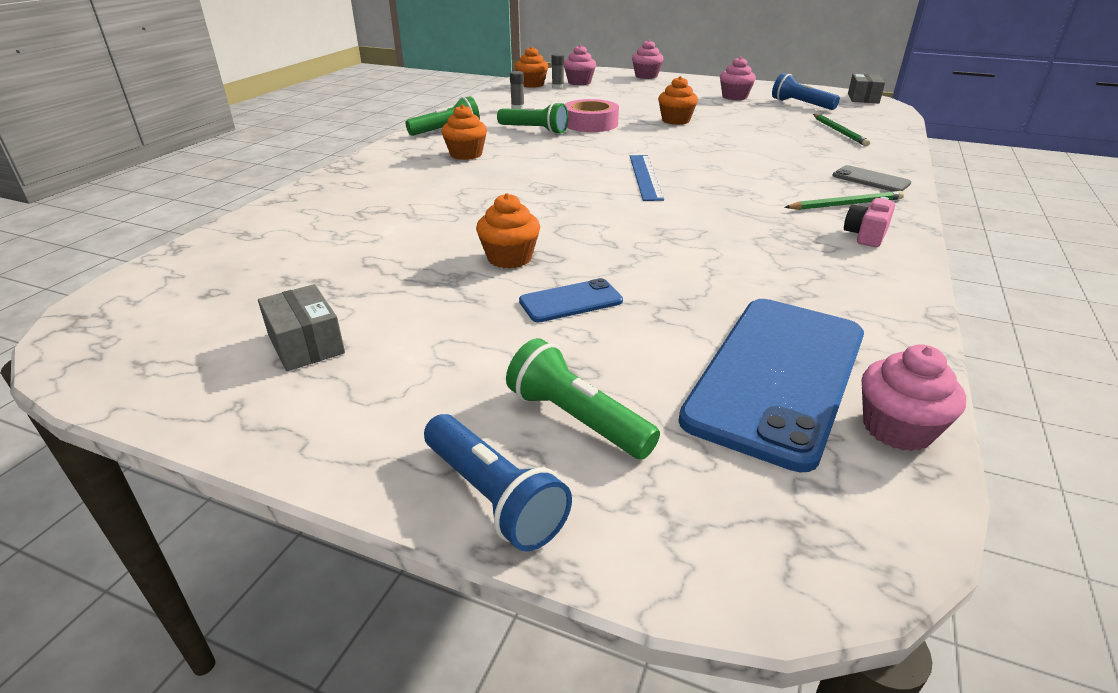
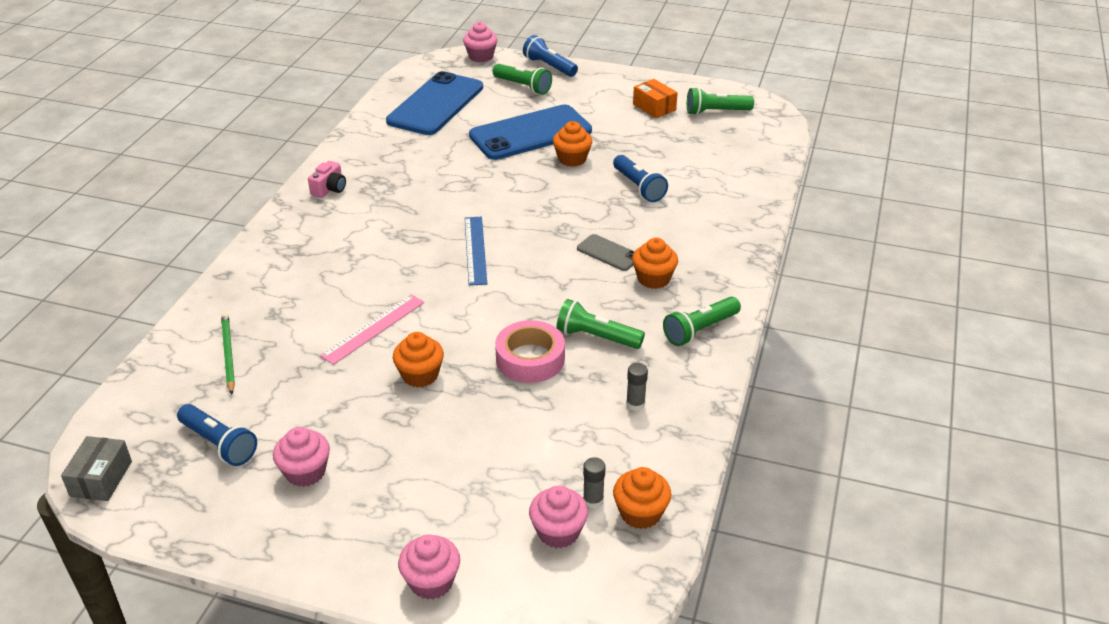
camera: 175 degrees right, 5 degrees up
grey box [258,284,345,371] -> orange box [633,79,678,118]
blue phone [519,278,623,322] -> blue phone [469,104,592,160], size x2.18
green pencil [785,191,904,210] -> none
grey phone [832,165,911,191] -> grey phone moved to [577,234,635,271]
pink cupcake [862,344,966,451] -> pink cupcake moved to [463,22,497,62]
none -> pink ruler [320,294,424,365]
none -> blue flashlight [613,155,668,202]
none -> green flashlight [687,87,754,115]

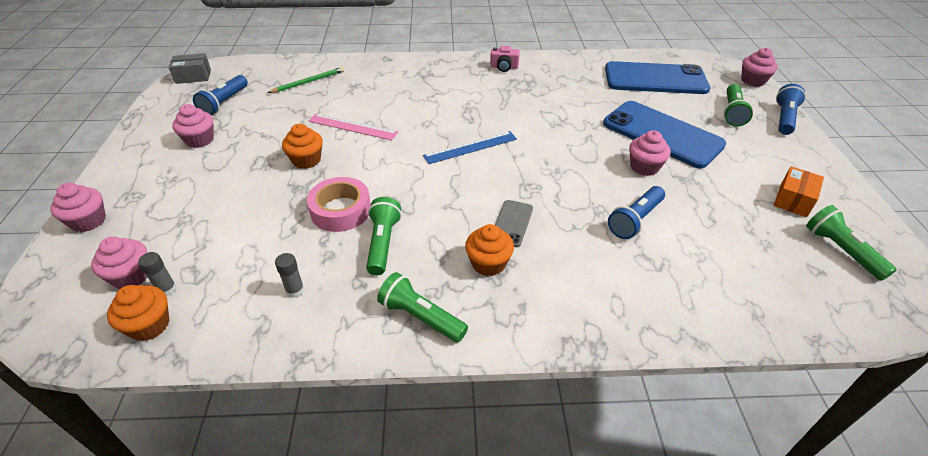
camera: 70 degrees right, 5 degrees up
orange cupcake [553,121,592,167] -> pink cupcake [629,130,671,176]

